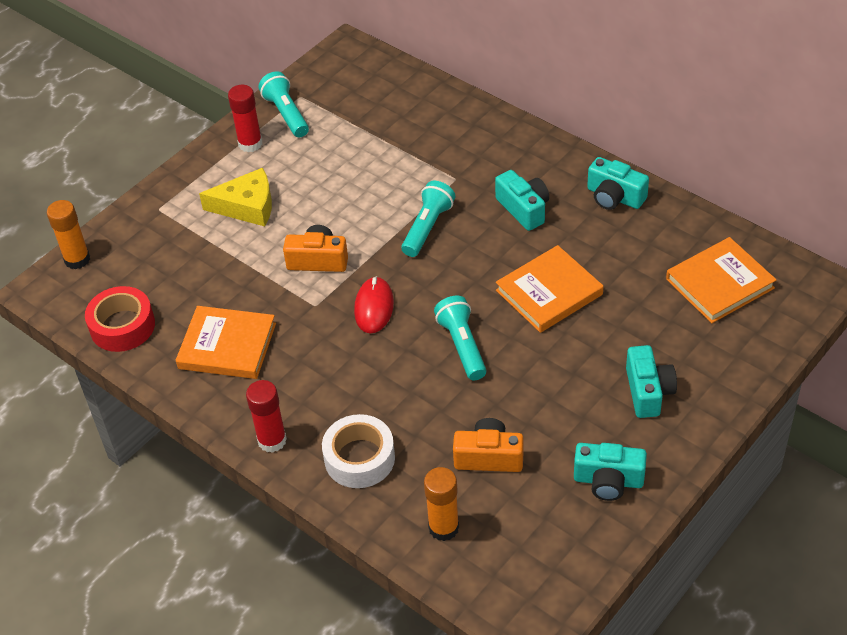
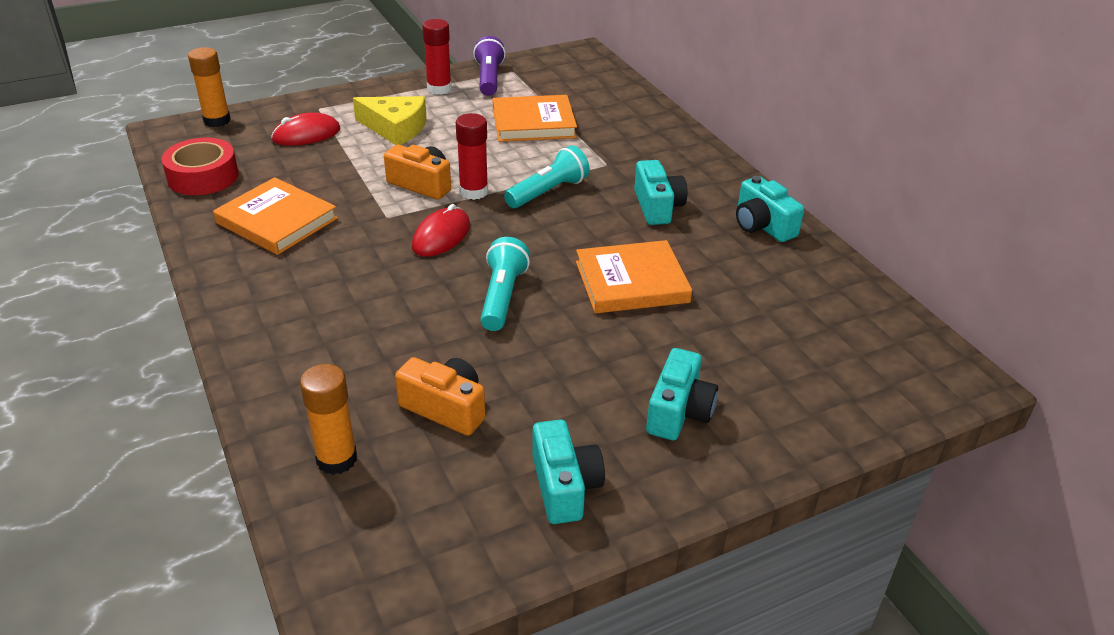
camera: 20 degrees right, 10 degrees down
red glue stick [246,380,287,453] -> red glue stick moved to [456,113,488,200]
turquoise flashlight [258,71,309,137] -> purple flashlight [473,36,506,96]
white tape [322,414,395,488] -> none
turquoise camera [574,443,647,501] -> turquoise camera turned 135 degrees counterclockwise [532,419,605,524]
orange book [666,237,777,323] -> orange book moved to [493,95,577,142]
none -> red mouse [271,112,340,146]

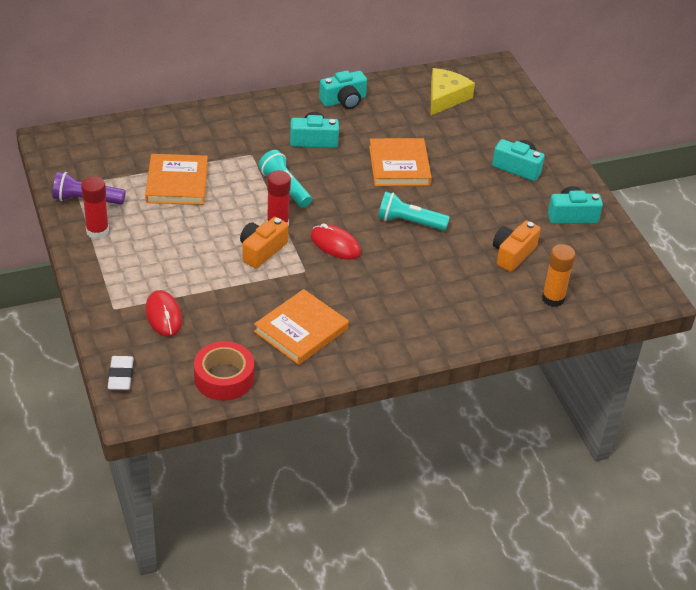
camera: 85 degrees left, 5 degrees up
orange glue stick [188,47,231,127] -> white eraser [108,356,134,390]
yellow cheese [353,96,427,145] -> yellow cheese moved to [431,68,475,115]

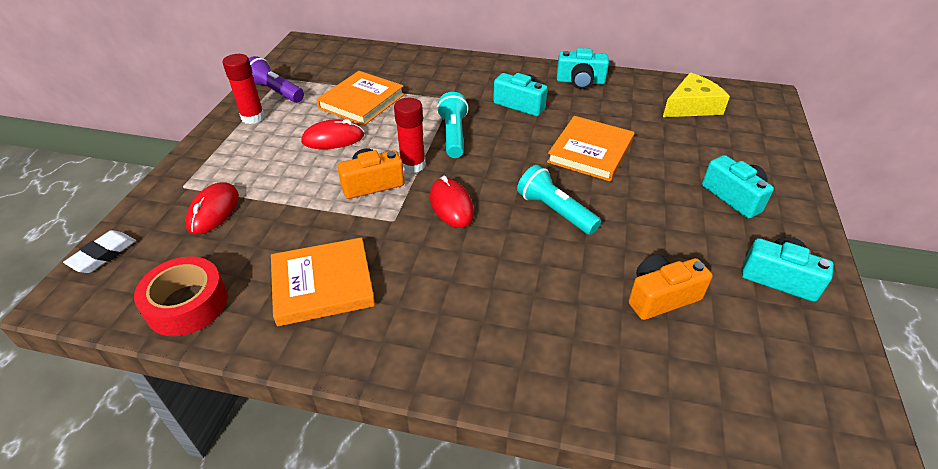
camera: 35 degrees right, 0 degrees up
orange glue stick [542,244,576,307] -> none
none -> red mouse [301,119,364,149]

